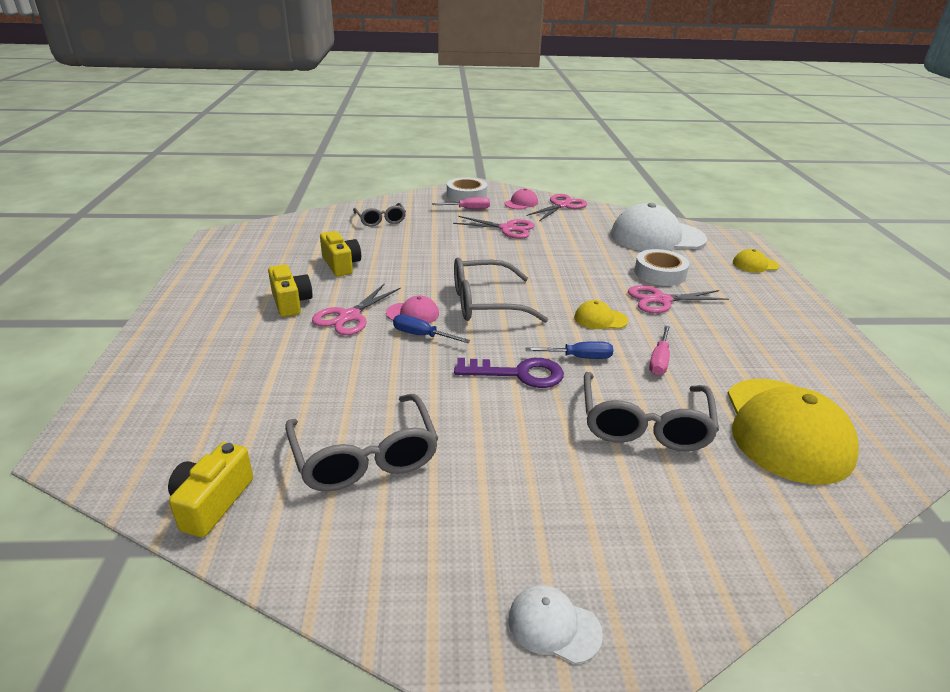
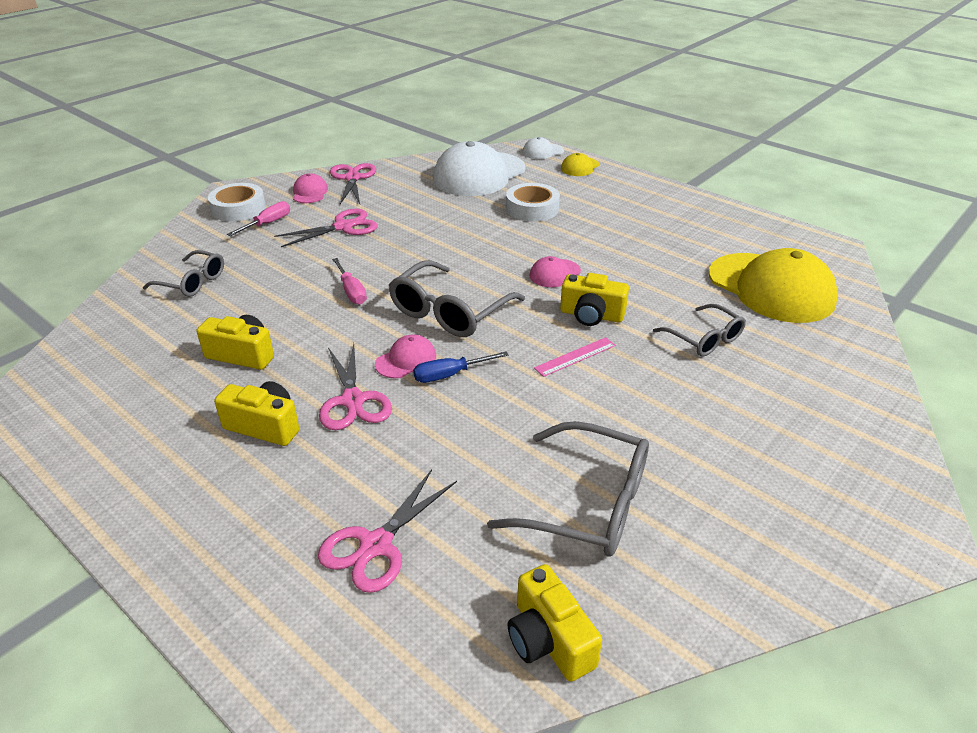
camera: 45 degrees left, 5 degrees up
purple key [454,358,564,388] -> pink ruler [534,337,616,377]
white cap [508,585,603,664] -> white cap moved to [523,137,564,159]
blue screwdriver [525,341,613,359] -> yellow camera [560,273,629,326]
yellow cap [574,300,628,329] -> pink cap [529,256,581,287]
grey glasses [584,372,719,451] -> grey glasses [653,304,746,356], size x0.62
pink scissors [628,285,729,313] -> pink scissors moved to [318,469,457,593]
pink screwdriver [649,326,670,375] -> pink screwdriver moved to [332,258,367,305]

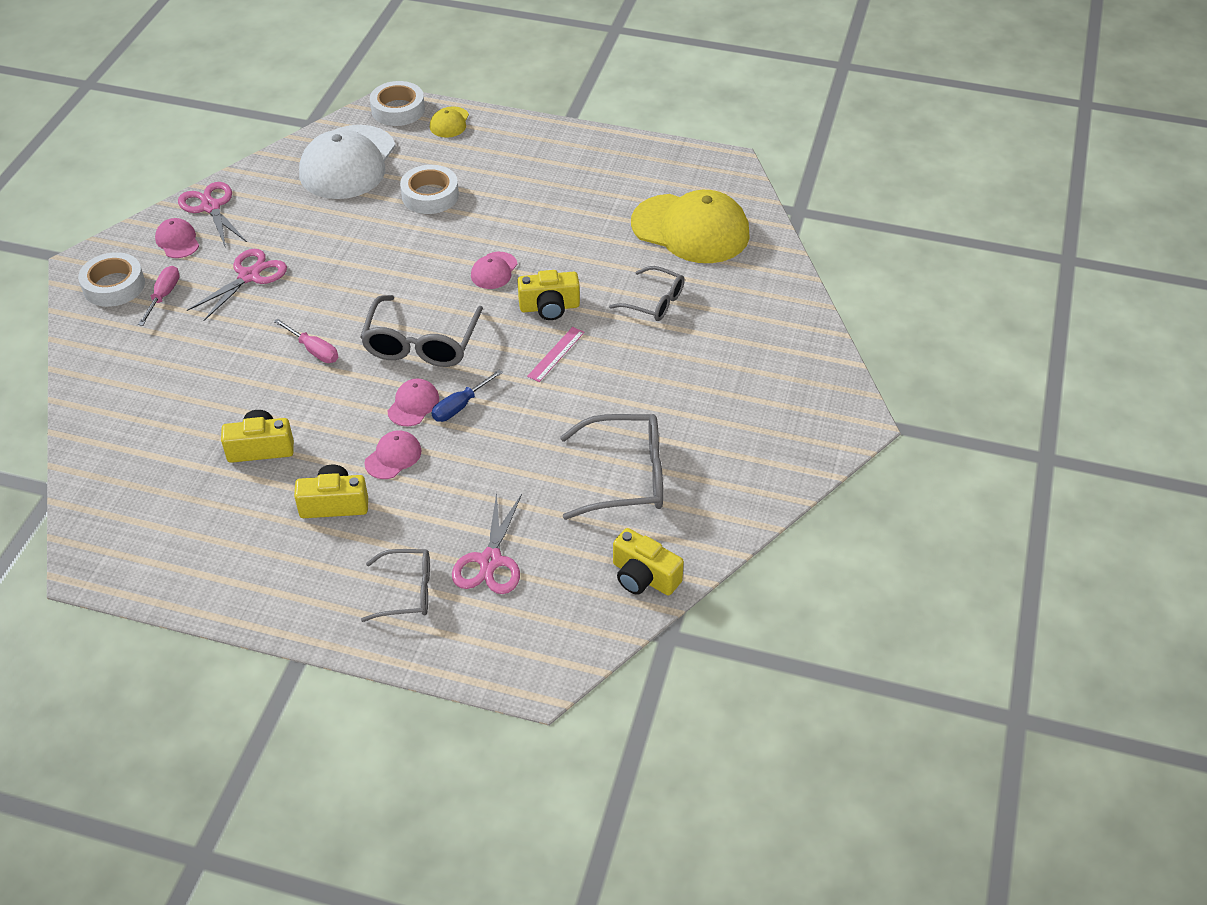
camera: 25 degrees left, 10 degrees up
grey glasses [143,250,224,297] -> grey glasses moved to [361,549,430,622]
pink scissors [319,343,392,430] -> pink cap [364,430,422,479]
white cap [523,137,564,159] -> white tape [370,81,425,126]

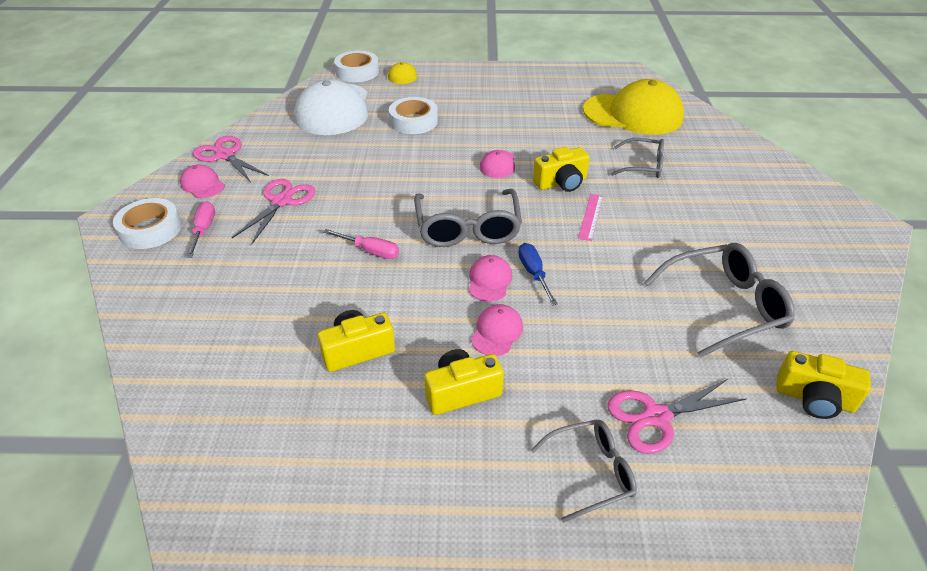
camera: 15 degrees left, 5 degrees down
blue screwdriver [432,370,503,422] -> blue screwdriver turned 135 degrees clockwise [518,243,558,306]
pink scissors [452,492,522,594] -> pink scissors turned 75 degrees clockwise [607,378,747,454]

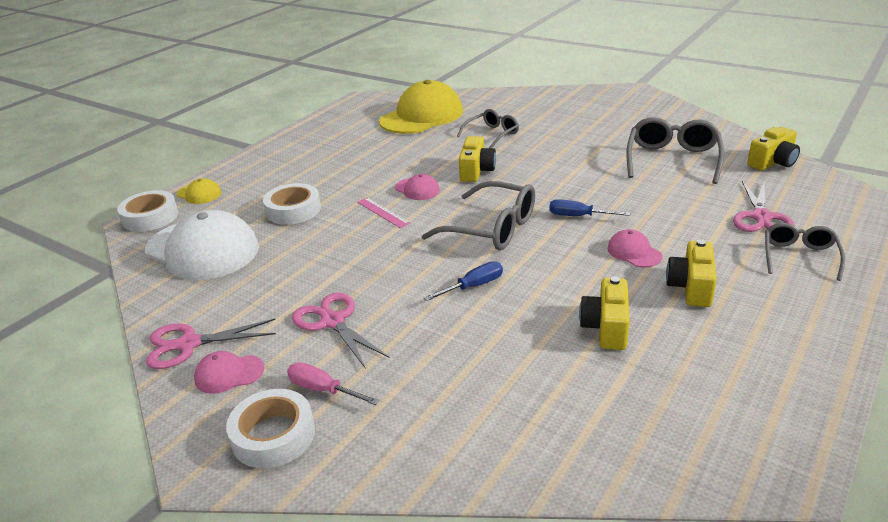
camera: 55 degrees left, 10 degrees down
pink screwdriver [323,229,399,259] -> blue screwdriver [424,261,503,301]
pink cap [469,255,512,302] -> none
pink ruler [578,194,603,241] -> pink ruler moved to [357,198,410,228]

